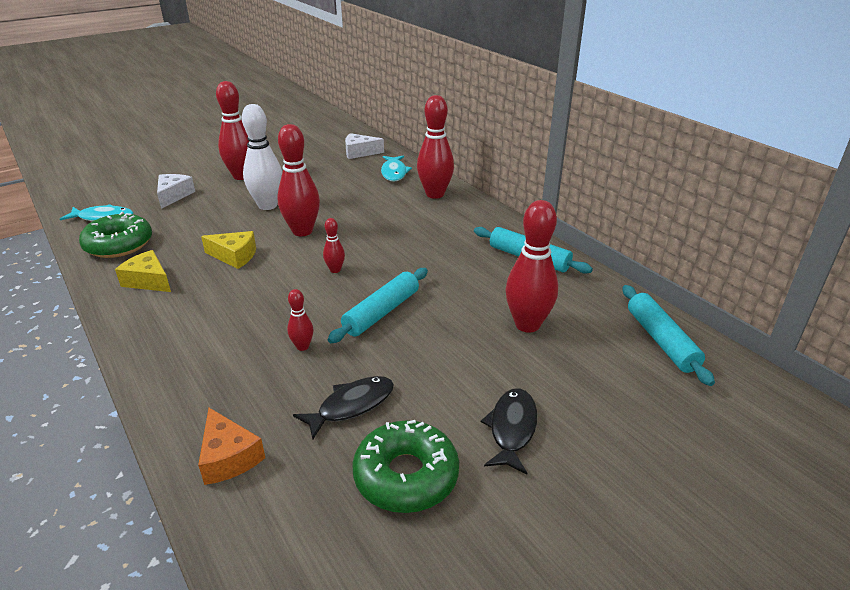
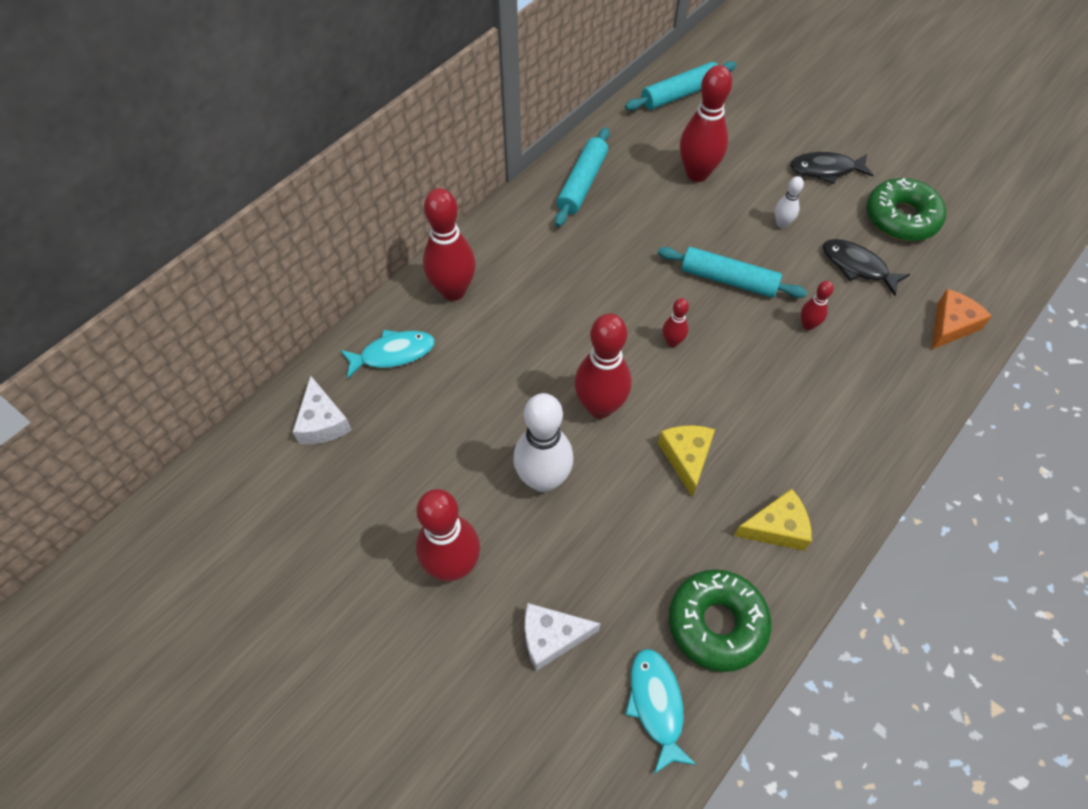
camera: 105 degrees left, 25 degrees up
yellow cheese [115,250,171,292] -> yellow cheese turned 120 degrees counterclockwise [734,489,812,551]
none -> white bowling pin [775,176,804,228]

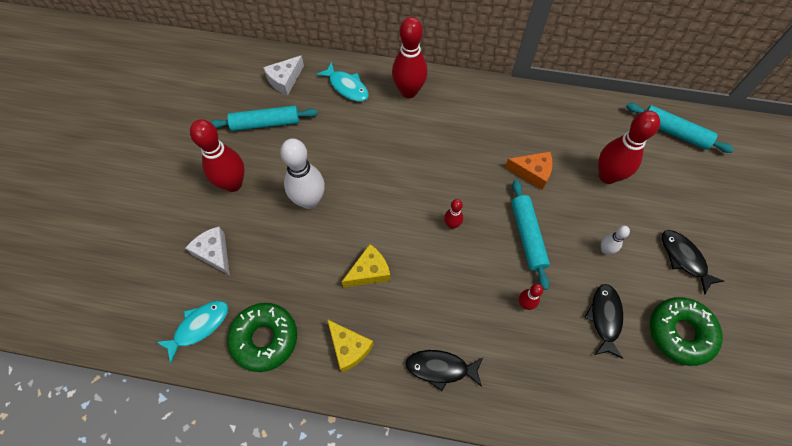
camera: 60 degrees right, 5 degrees up
turquoise rolling pin [555,127,610,227] -> turquoise rolling pin moved to [210,106,318,131]
red bowling pin [575,314,632,419] -> none
orange cheese [931,289,992,350] -> orange cheese moved to [505,151,553,190]
none -> black fish [406,350,483,391]

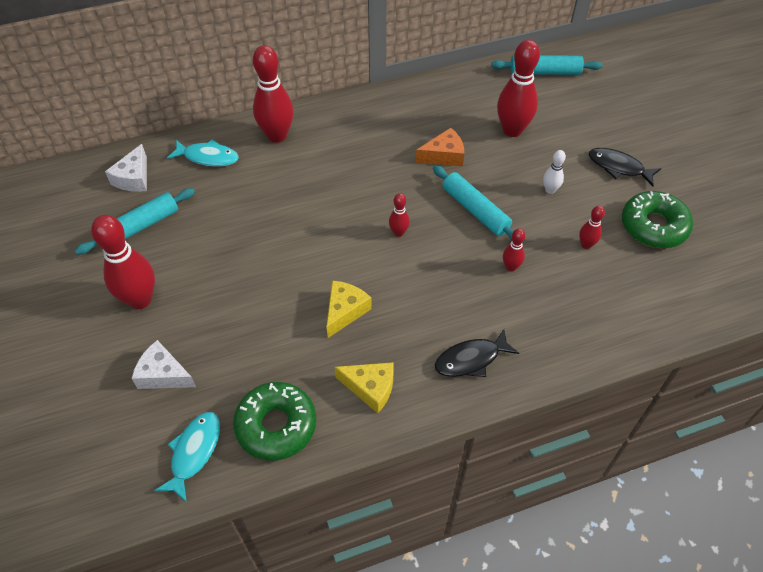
camera: 30 degrees left, 10 degrees down
white bowling pin [280,138,325,209] -> none
black fish [585,284,624,359] -> red bowling pin [579,206,605,249]

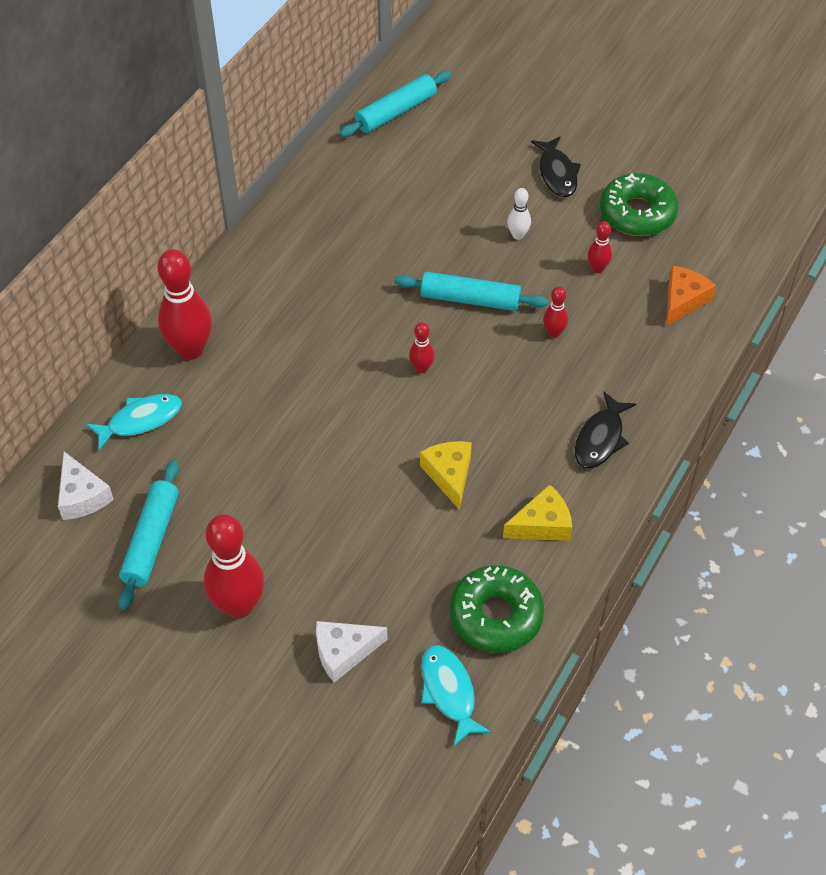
camera: 40 degrees left, 0 degrees up
orange cheese [416,128,464,166] -> orange cheese moved to [666,266,716,326]
red bowling pin [497,40,540,137] -> none
black fish [589,148,661,186] -> black fish turned 90 degrees counterclockwise [531,136,581,197]

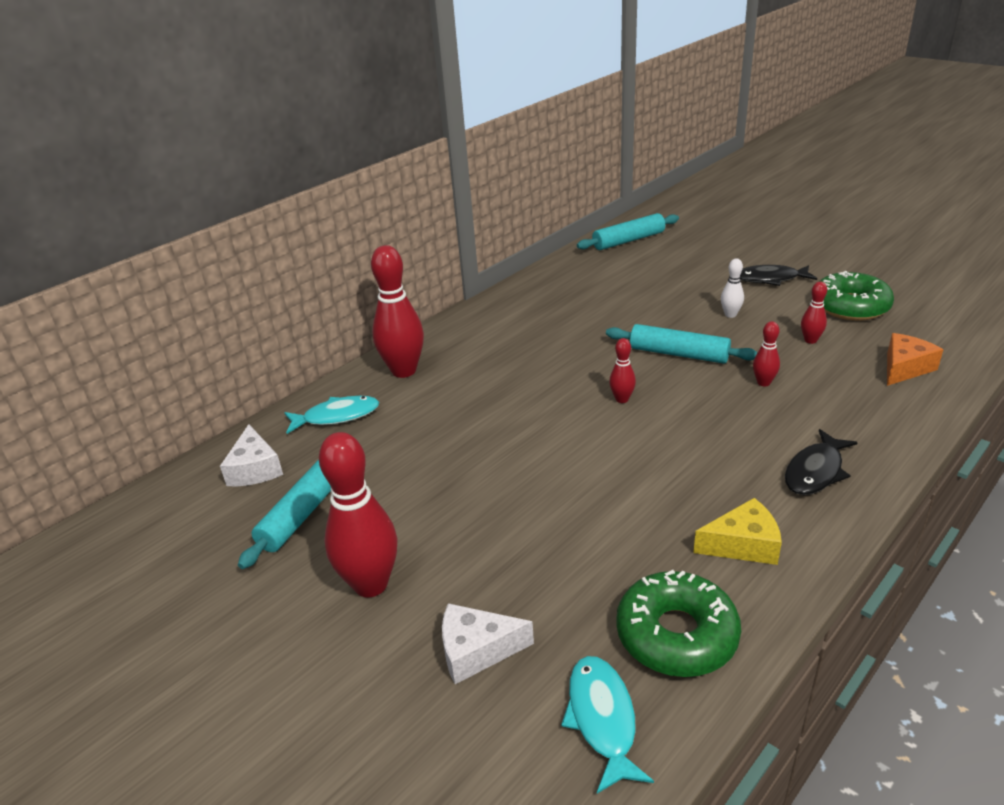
camera: 15 degrees right, 20 degrees down
yellow cheese [420,441,472,510] -> none
black fish [531,136,581,197] -> black fish turned 90 degrees clockwise [740,265,817,286]

